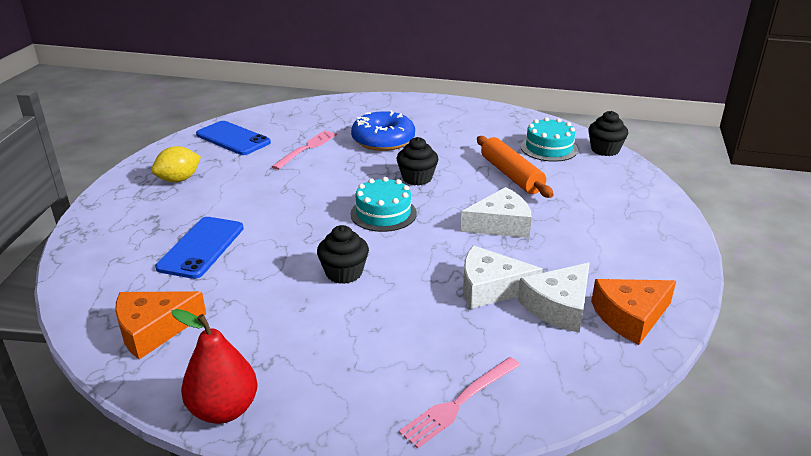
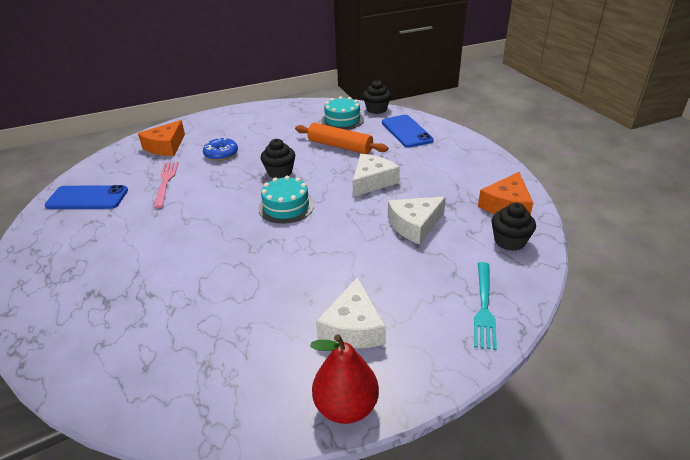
camera: 35 degrees left, 5 degrees up
orange cheese [115,291,206,360] -> orange cheese moved to [138,120,185,156]
yellow lemon [151,146,201,182] -> none
blue phone [155,217,244,279] -> blue phone moved to [382,115,434,148]
black cupcake [317,225,369,284] -> black cupcake moved to [491,203,536,251]
blue donut [351,110,415,151] -> blue donut [203,138,238,161], size x0.63
pink fork [399,357,520,449] -> turquoise fork [474,262,497,350]
white cheese [518,263,590,333] -> white cheese moved to [316,277,386,348]

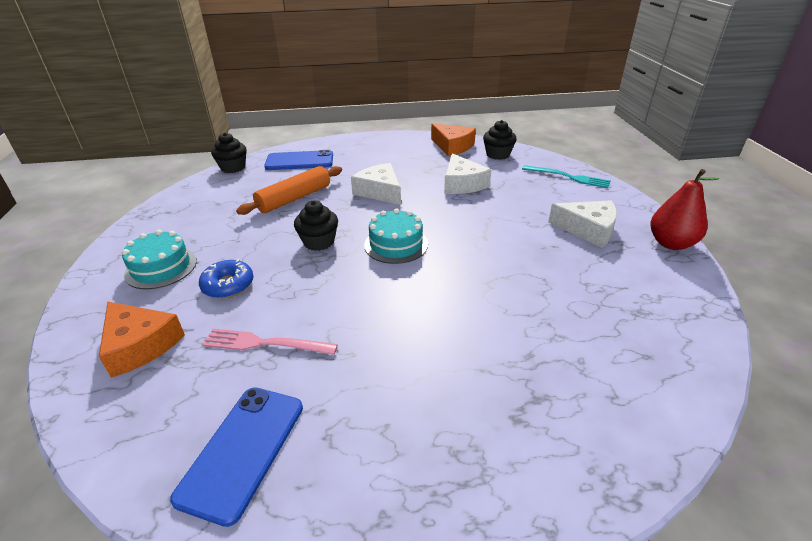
camera: 75 degrees left, 0 degrees up
turquoise cake [321,96,364,130] -> turquoise cake moved to [122,230,197,289]

